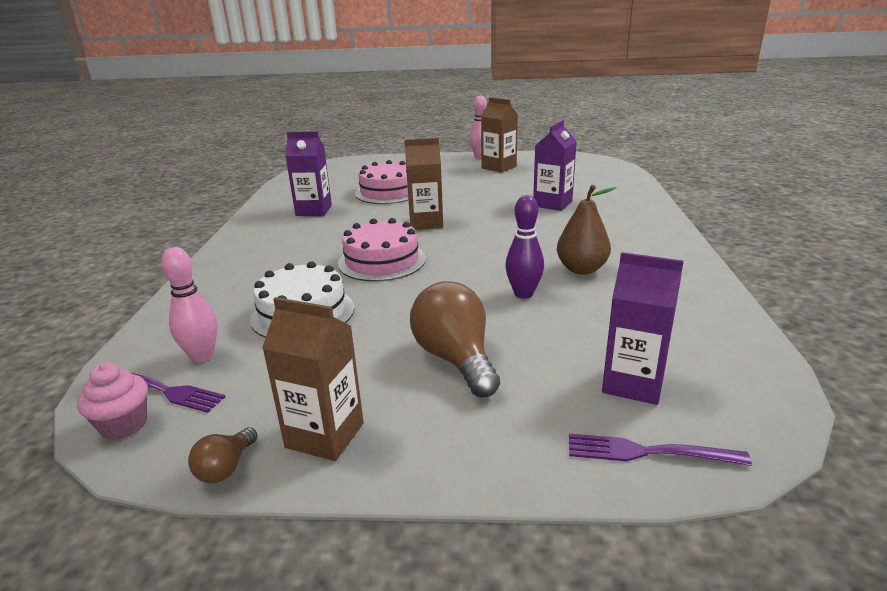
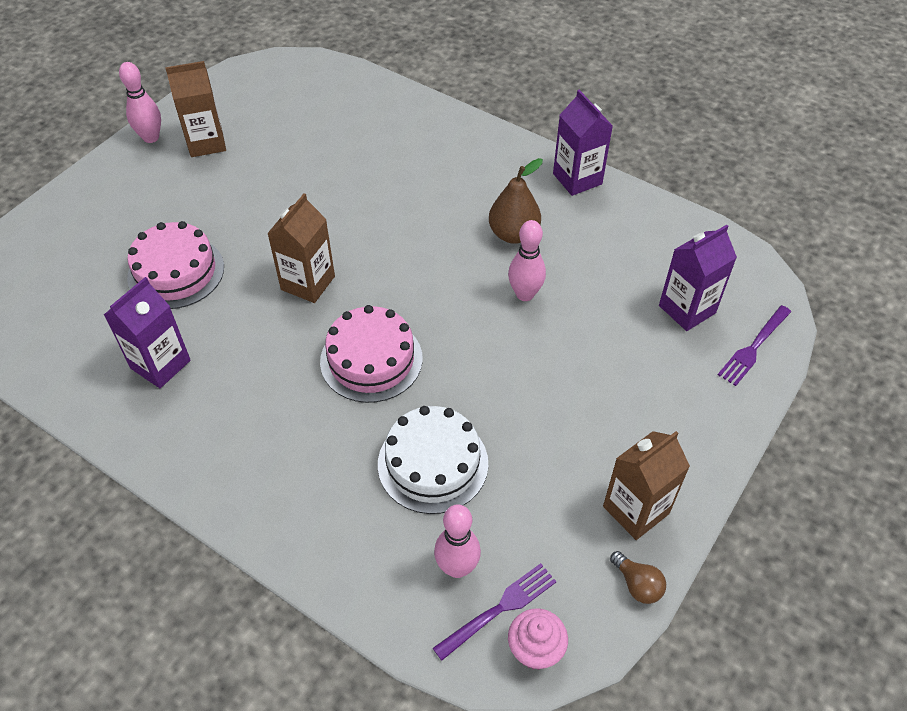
camera: 60 degrees left, 25 degrees up
brown light bulb [410,281,500,397] -> none
purple bowling pin [505,195,544,299] -> pink bowling pin [508,220,546,301]
purple carton [533,120,577,211] -> purple carton moved to [553,90,613,196]

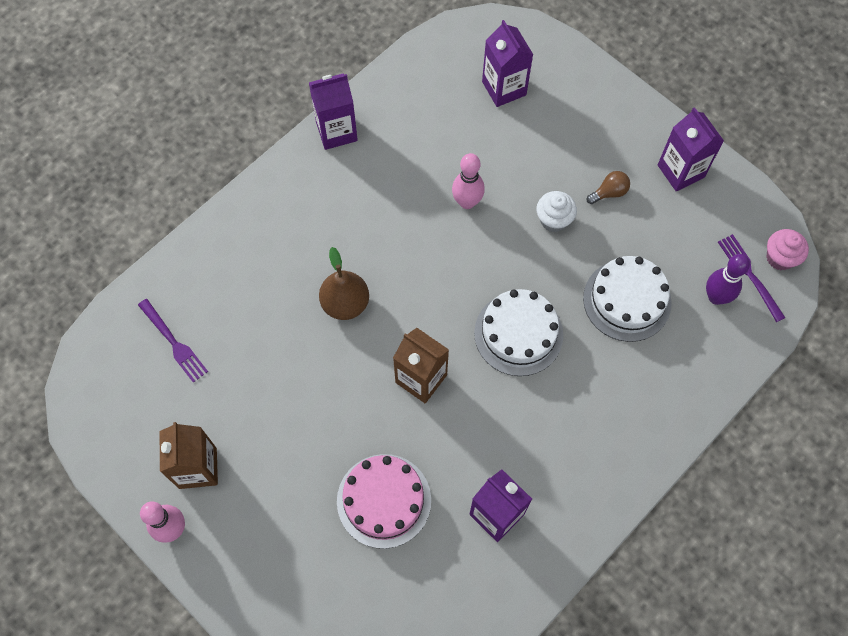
camera: 80 degrees left, 15 degrees up
pink cake [320,305,423,403] -> white cake [474,289,563,376]
pink bowling pin [434,504,481,578] -> purple bowling pin [706,254,750,305]
brown pear [489,158,543,244] -> brown pear moved to [319,247,369,320]
brown carton [603,431,690,540] -> purple carton [658,107,724,191]
brown light bulb [610,551,666,604] -> brown light bulb moved to [587,171,630,204]
purple fork [718,305,791,386] -> purple fork moved to [138,299,208,383]
none -> white cupcake [536,191,577,232]

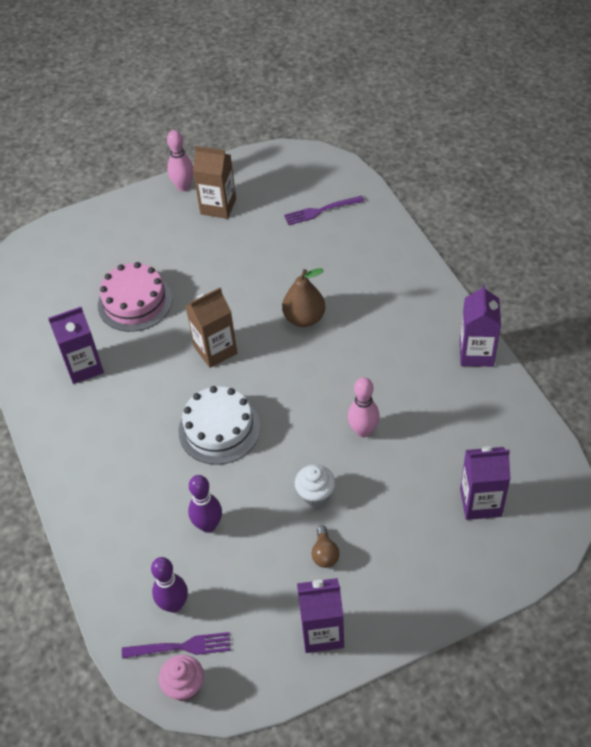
camera: 115 degrees right, 15 degrees down
white cake [583,256,672,342] -> purple bowling pin [188,475,222,533]

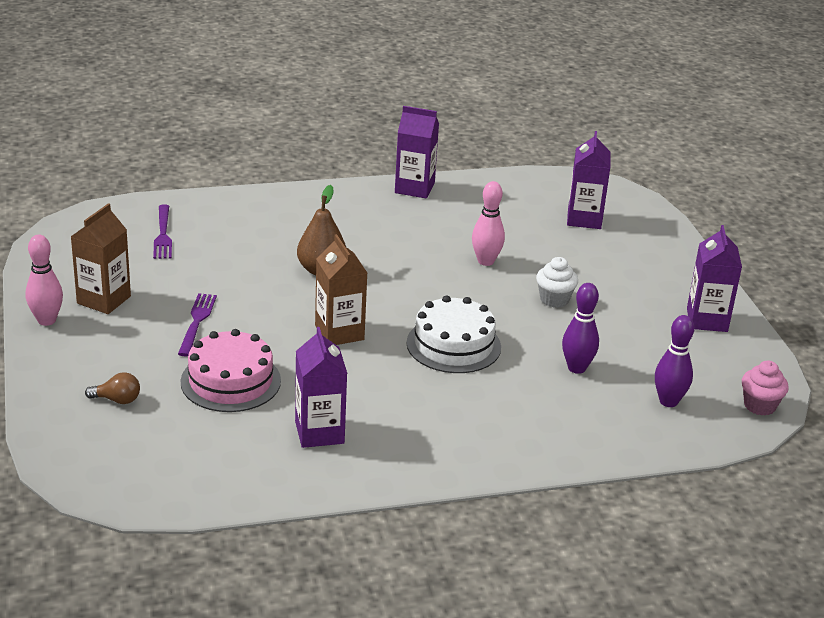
camera: 85 degrees left, 20 degrees down
purple fork [122,632,231,659] -> purple fork moved to [178,293,217,357]
brown light bulb [312,526,340,568] -> brown light bulb moved to [85,372,140,404]

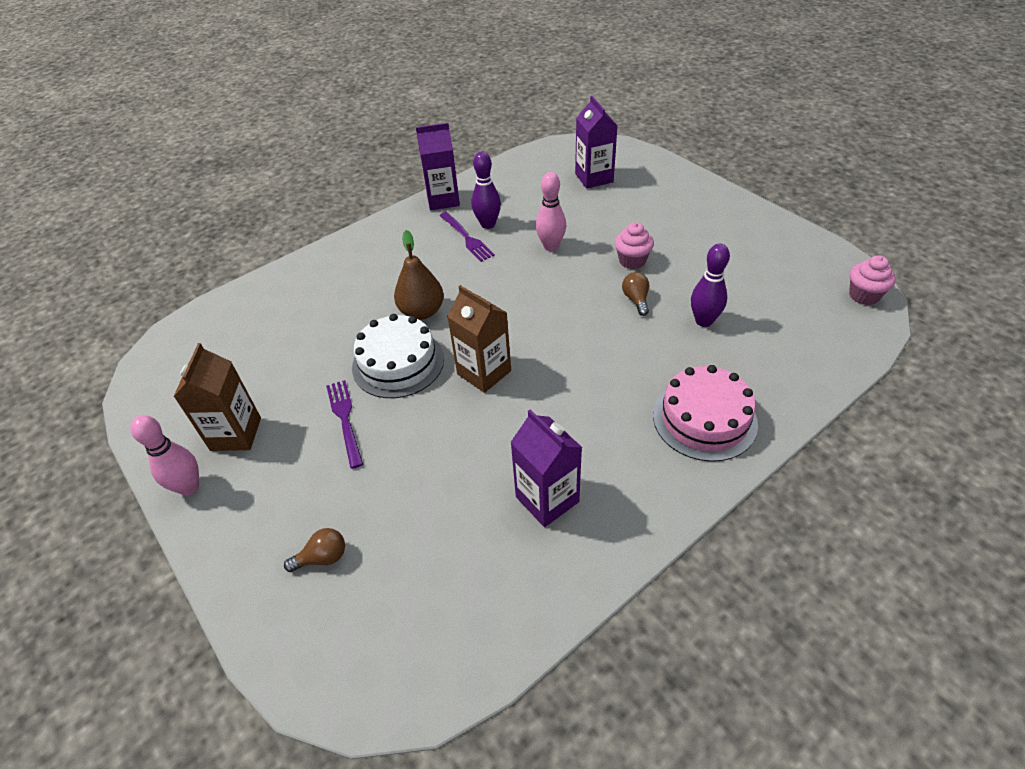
camera: 20 degrees left, 15 degrees up
purple fork [153,204,172,259] -> purple fork moved to [439,212,495,262]
pink cake [180,329,281,412] -> pink cake moved to [653,365,758,462]
white cake [406,296,501,373] -> white cake moved to [352,314,444,398]
white cupcake [536,257,578,308] -> pink cupcake [615,222,654,269]
purple bowling pin [655,315,694,407] -> purple bowling pin moved to [472,151,501,229]
purple carton [687,225,742,332] -> none
none -> brown light bulb [622,272,649,316]

